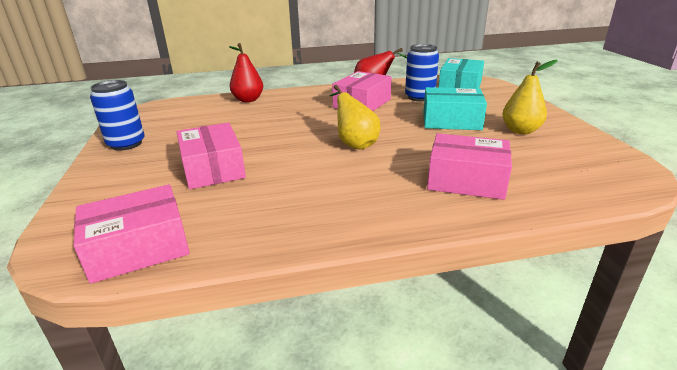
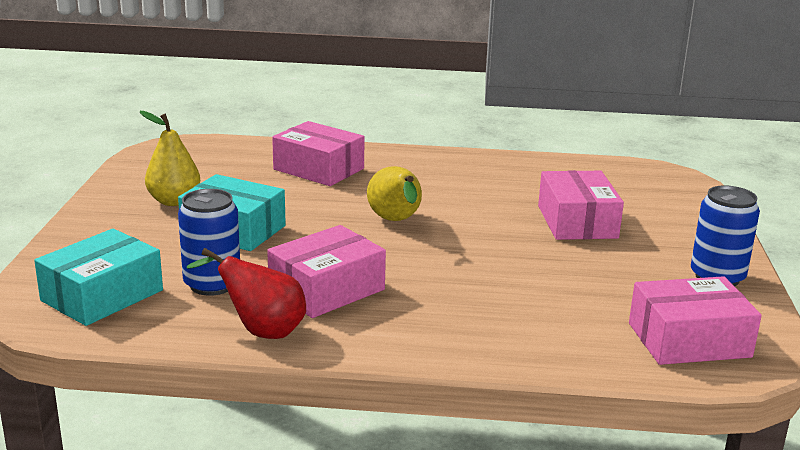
camera: 165 degrees left, 5 degrees down
pink box [74,185,190,284] -> pink box moved to [629,276,762,365]
red pear [229,43,263,102] -> none

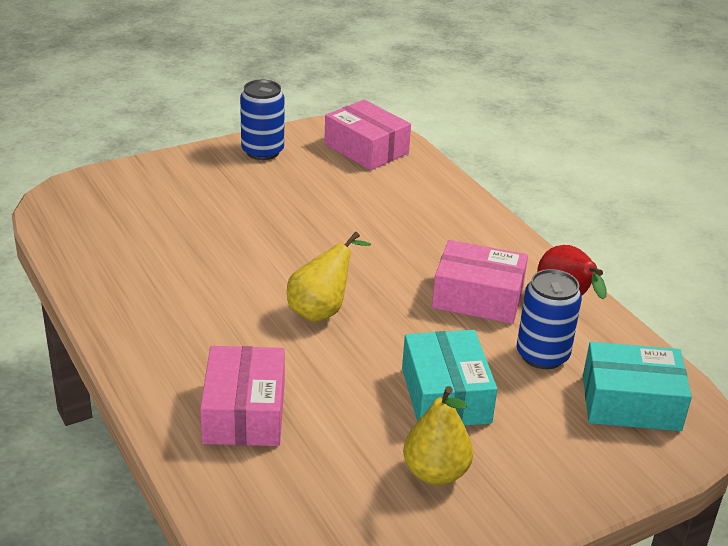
camera: 125 degrees left, 10 degrees up
pink box [538,170,624,240] -> none

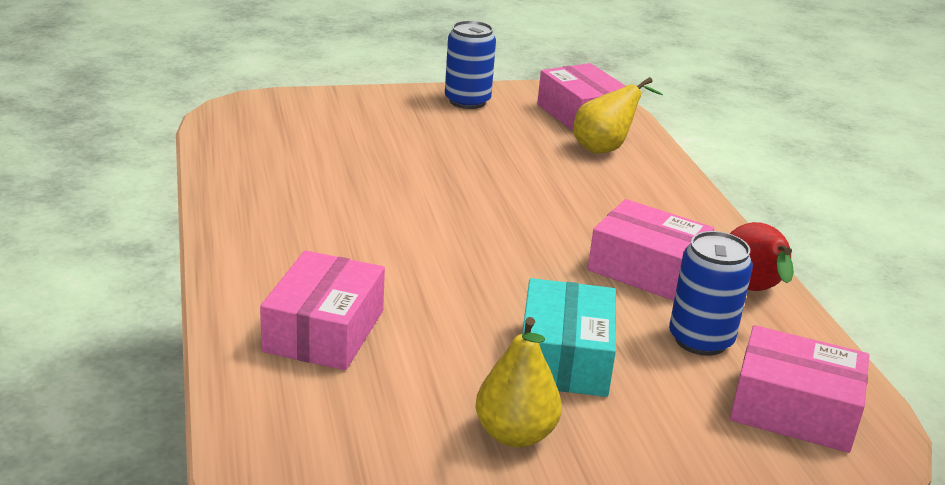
camera: 15 degrees right, 5 degrees down
yellow pear [287,232,371,322] -> yellow pear moved to [574,77,663,154]
turquoise box [583,342,692,431] -> pink box [730,325,869,453]

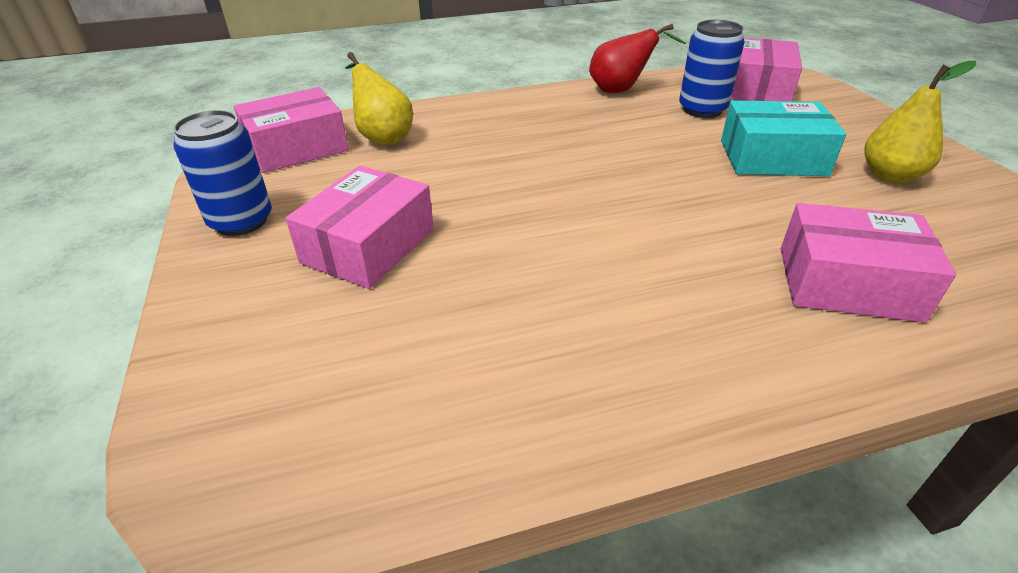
camera: 90 degrees left, 10 degrees up
pink box [588,199,714,301] -> pink box moved to [286,166,434,289]

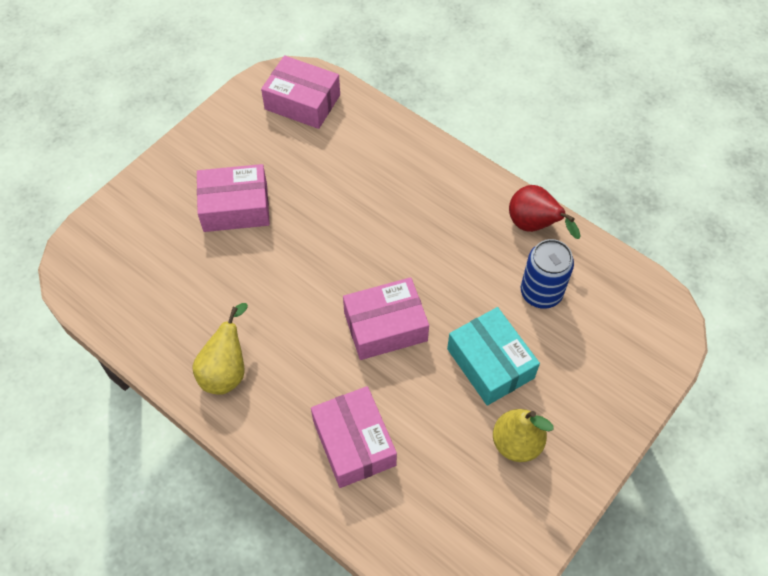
camera: 55 degrees right, 20 degrees up
blue can [173,110,272,236] -> none
yellow pear [345,52,413,145] -> yellow pear moved to [192,303,248,395]
pink box [731,38,802,101] -> pink box moved to [343,277,429,360]

